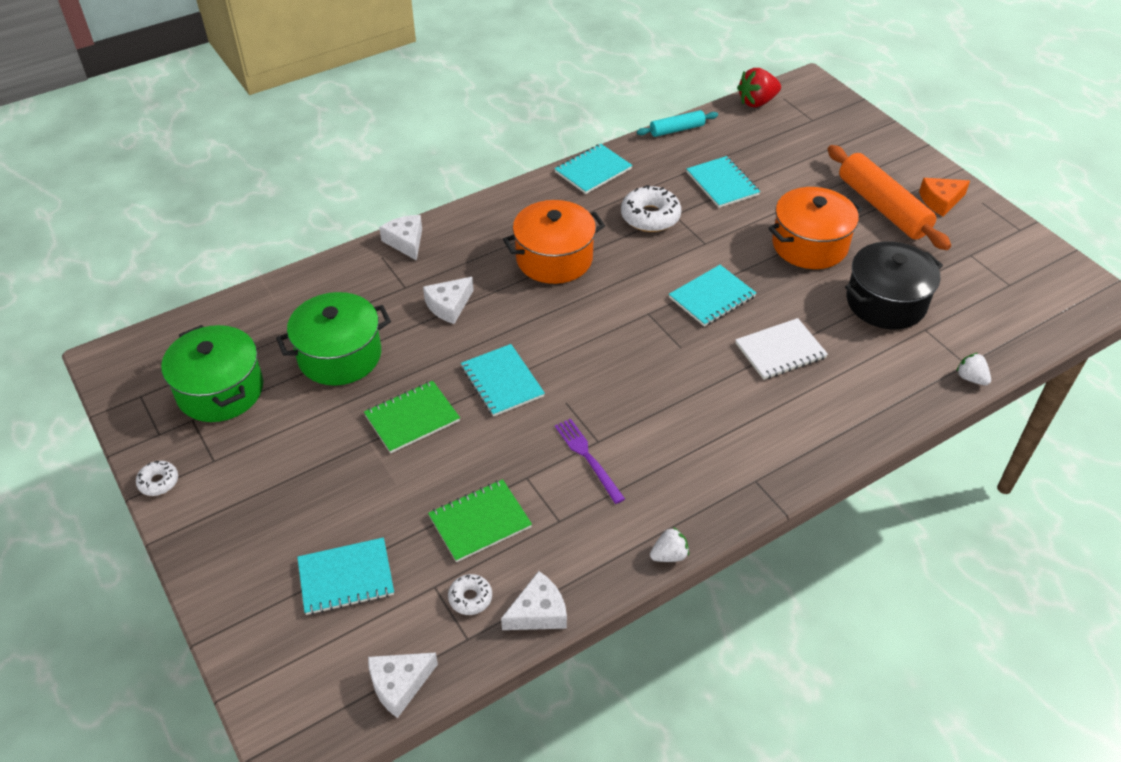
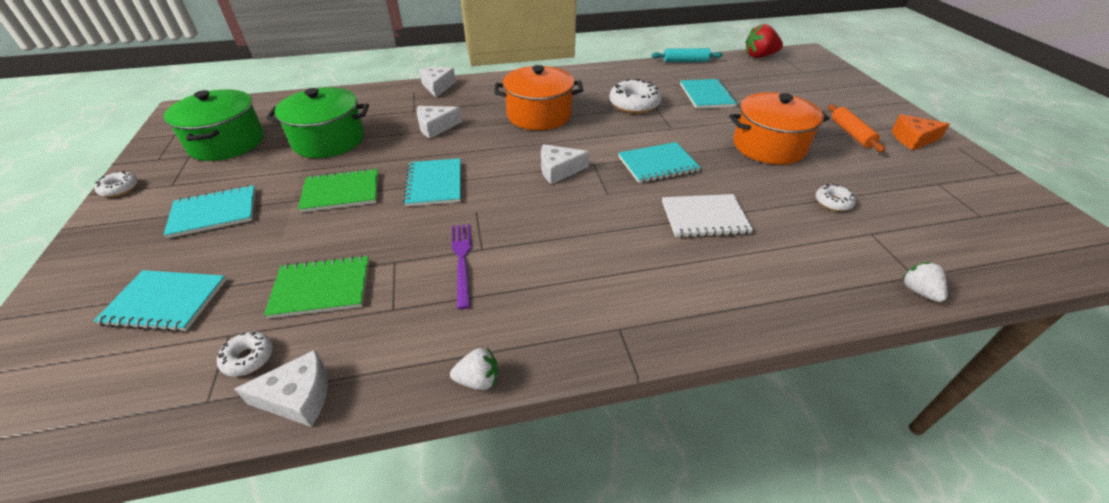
camera: 20 degrees right, 5 degrees down
white cheese [368,652,438,718] -> white cheese moved to [541,144,589,184]
turquoise notebook [555,144,632,194] -> turquoise notebook moved to [163,185,256,238]
orange rolling pin [827,145,951,250] -> orange rolling pin [828,104,885,152], size x0.53
black pot [845,241,943,329] -> white donut [816,184,856,211]

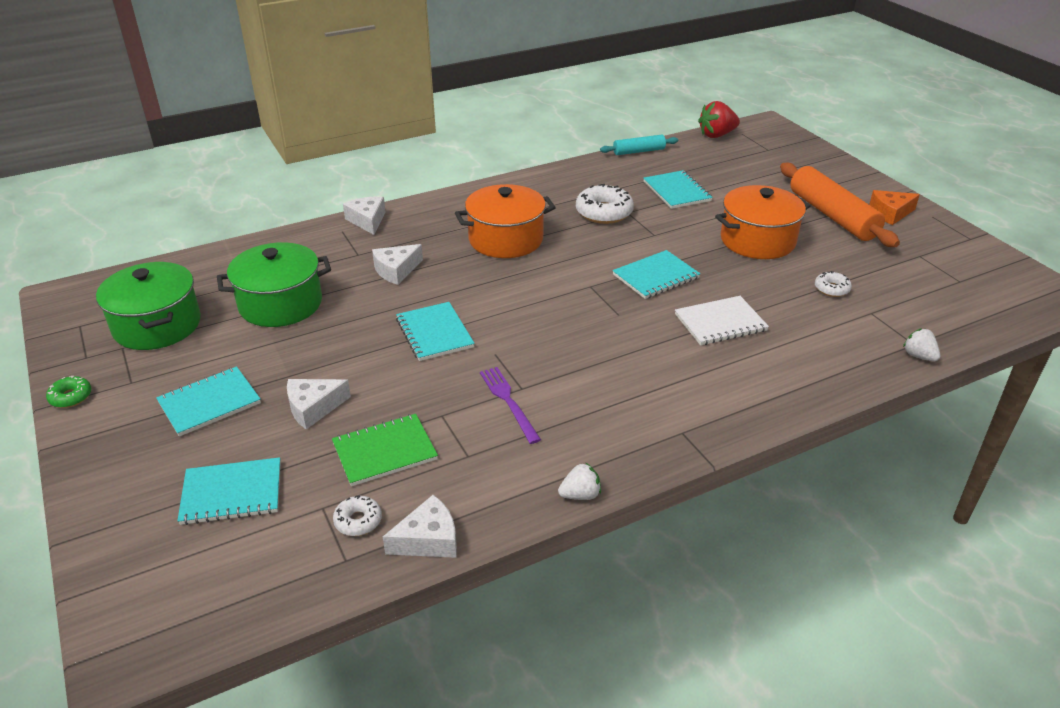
camera: 15 degrees left, 5 degrees down
white donut [94,171,138,197] -> green donut [46,376,91,408]
green notebook [298,168,378,213] -> none
white cheese [541,144,589,184] -> white cheese moved to [287,379,351,430]
orange rolling pin [828,104,885,152] -> orange rolling pin [780,163,900,247], size x1.87

